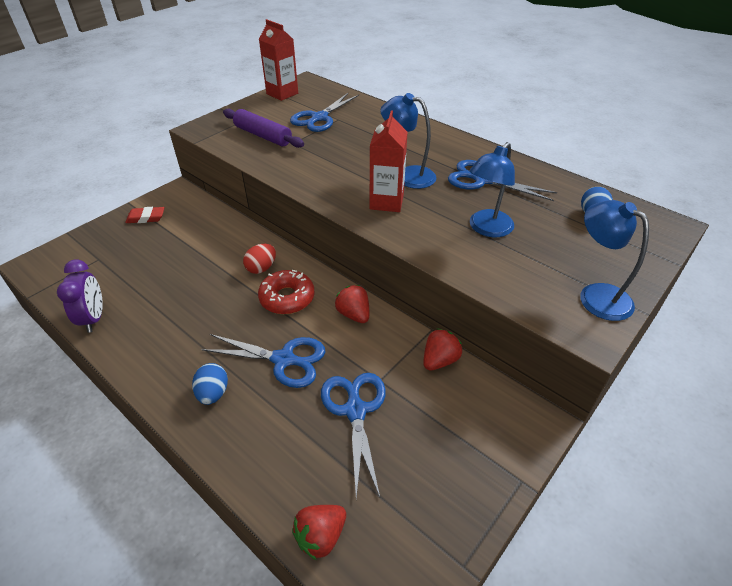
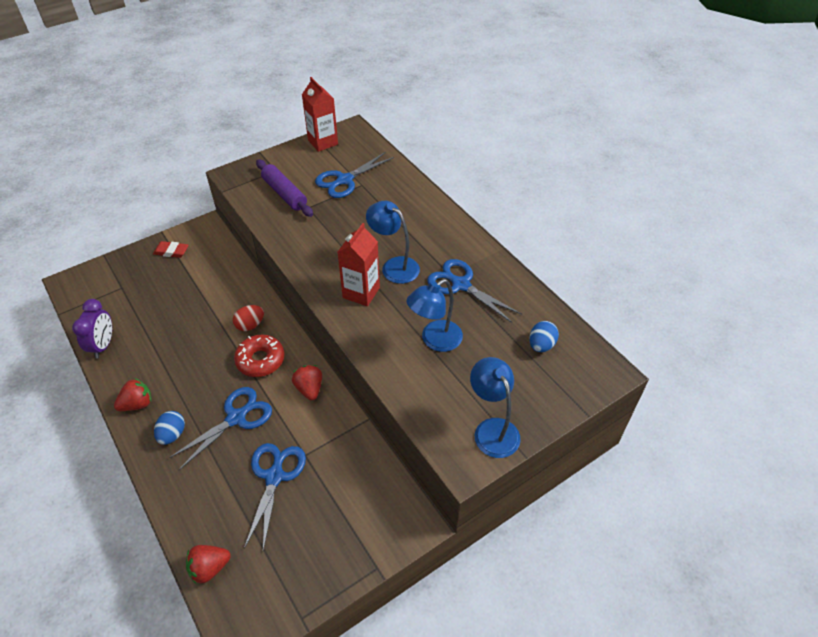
camera: 15 degrees right, 5 degrees up
blue scissors [201,334,325,388] -> blue scissors turned 75 degrees counterclockwise [169,387,272,469]
red strawberry [423,328,462,371] -> red strawberry moved to [114,378,151,411]

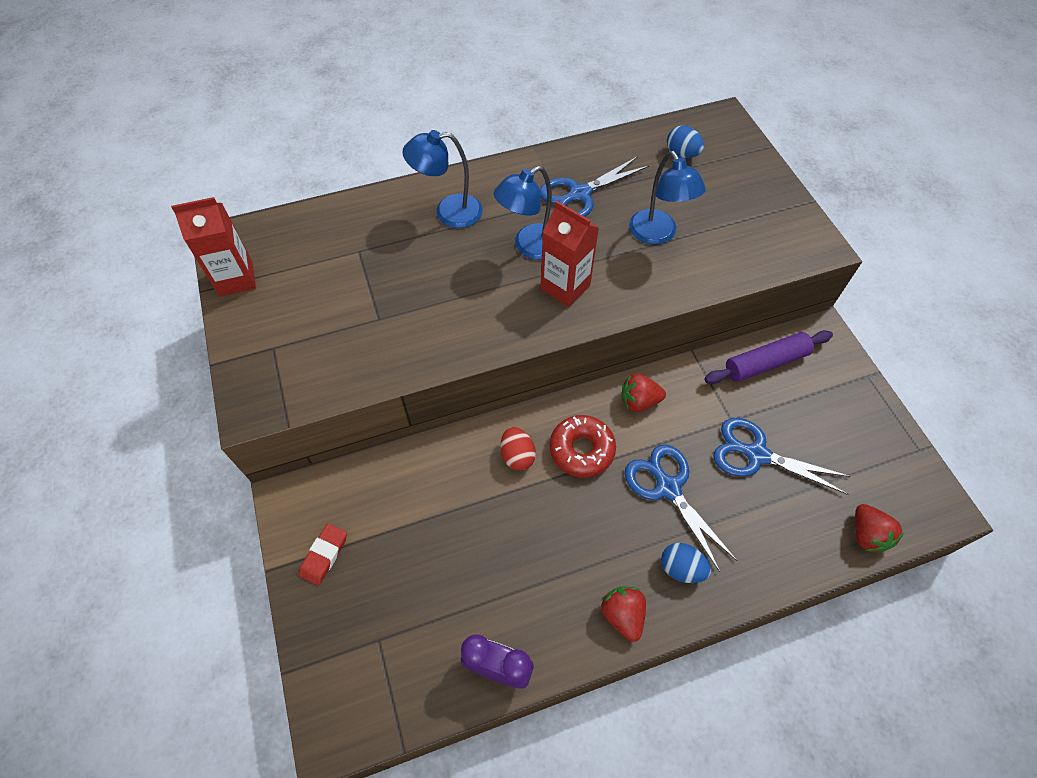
camera: 75 degrees left, 10 degrees up
purple rolling pin [256,159,313,217] -> purple rolling pin moved to [704,330,833,384]
blue scissors [315,152,394,198] -> none
blue lamp [470,357,521,458] -> blue lamp moved to [402,130,483,228]

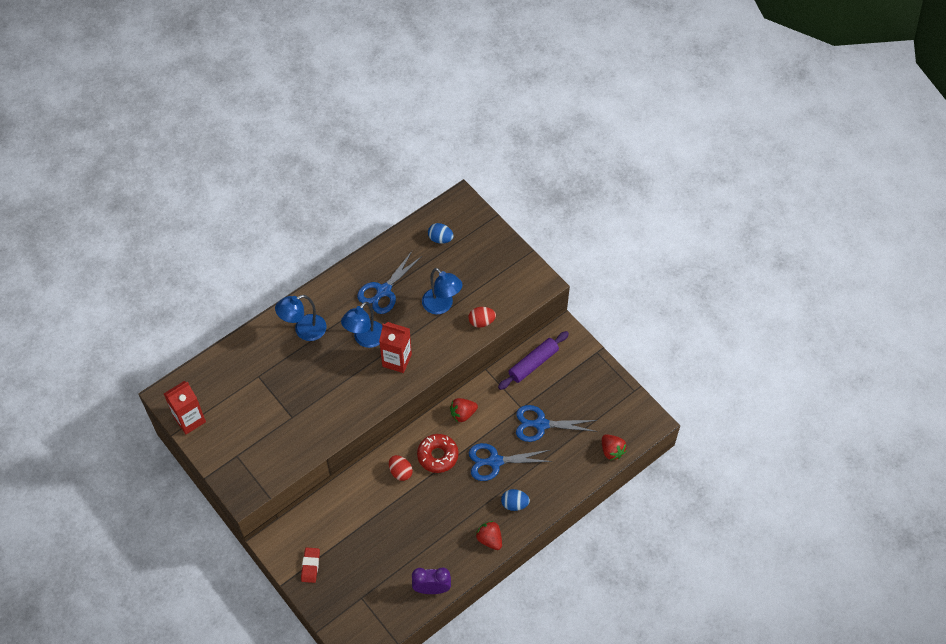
camera: 20 degrees left, 0 degrees up
blue scissors [625,444,737,572] -> blue scissors turned 45 degrees counterclockwise [469,443,552,481]
none -> red egg [468,307,496,328]

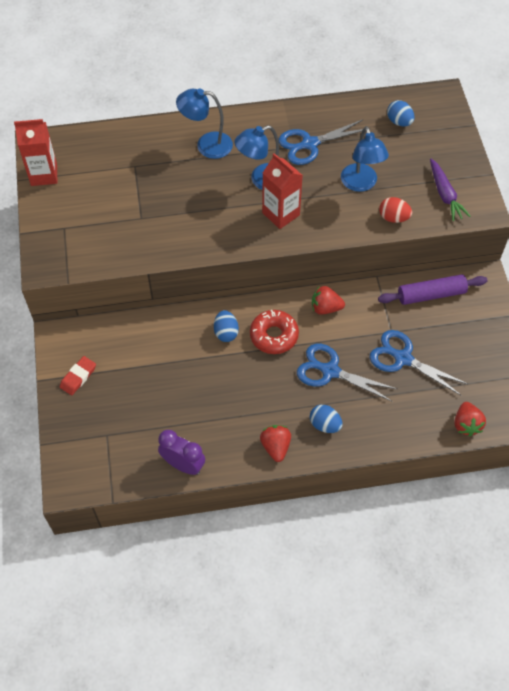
camera: 30 degrees right, 0 degrees up
red egg [389,455,413,481] -> blue egg [214,310,239,342]
none -> purple carrot [430,159,470,221]

